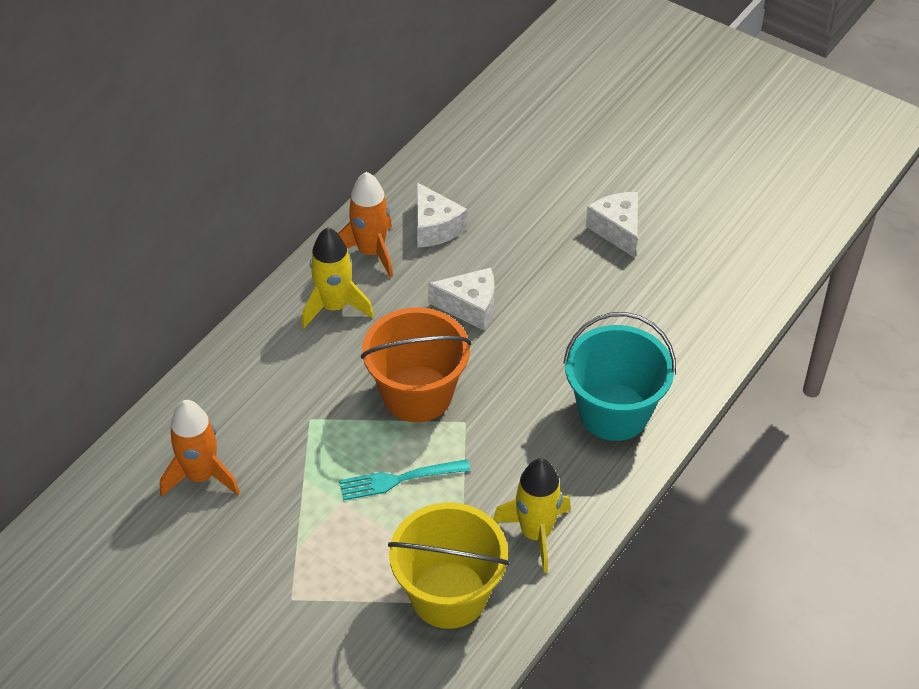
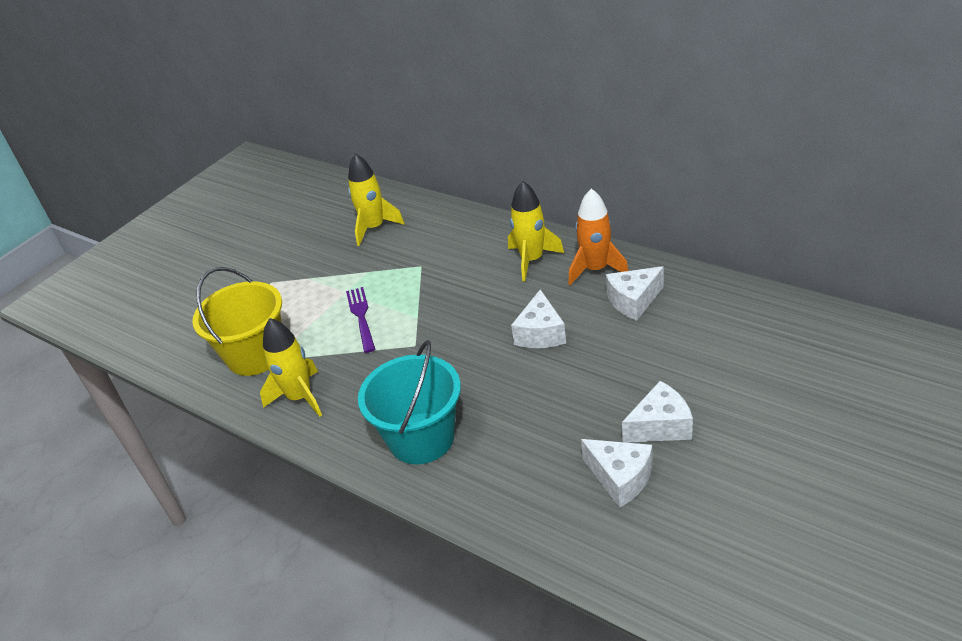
camera: 95 degrees right, 10 degrees down
orange rocket [160,400,240,497] -> yellow rocket [348,153,405,246]
turquoise fork [339,459,470,500] -> purple fork [346,287,375,353]
orange bucket [361,307,471,422] -> none
none -> white cheese [581,439,652,508]

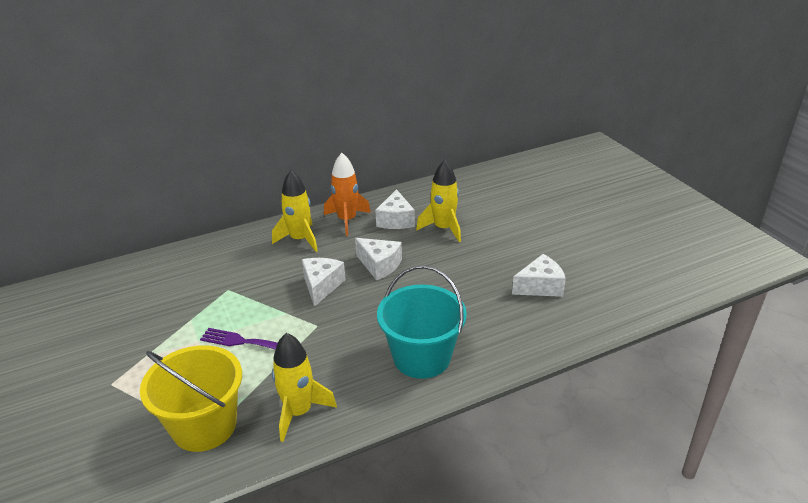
camera: 65 degrees left, 5 degrees down
yellow rocket [348,153,405,246] -> yellow rocket moved to [416,160,461,242]
white cheese [622,381,693,443] -> white cheese moved to [302,258,346,307]

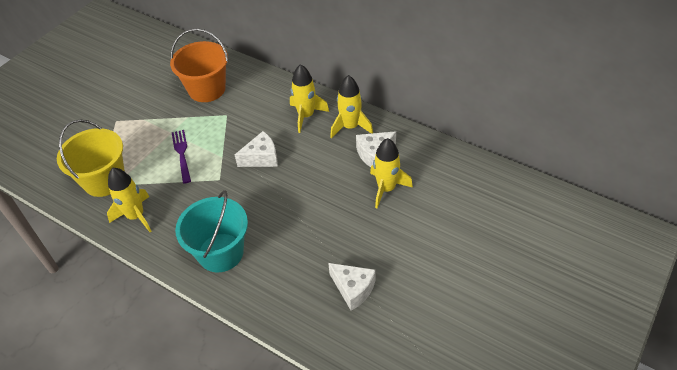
camera: 60 degrees right, 15 degrees up
orange rocket [324,153,371,236] -> yellow rocket [330,75,373,139]
white cheese [355,238,402,280] -> none
none -> orange bucket [170,28,228,102]

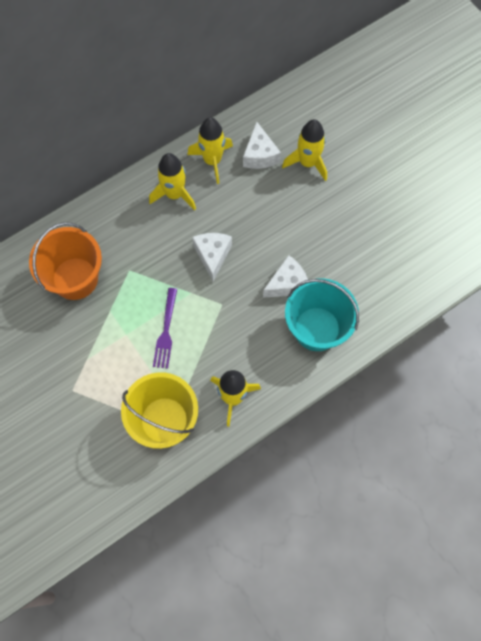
camera: 70 degrees left, 20 degrees up
purple fork [172,130,191,184] -> purple fork turned 90 degrees counterclockwise [153,288,177,369]
white cheese [328,263,375,311] -> white cheese moved to [263,255,308,298]

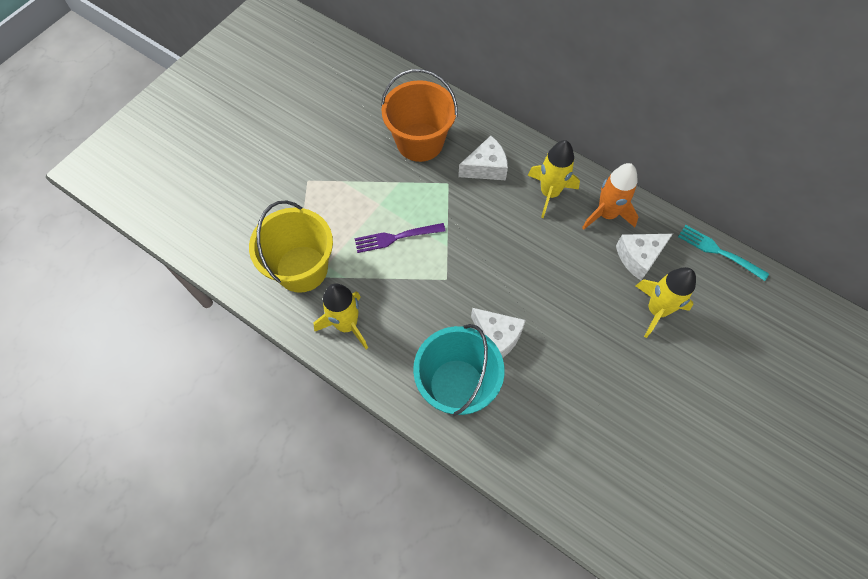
camera: 70 degrees right, 5 degrees down
yellow rocket [188,117,233,184] -> orange rocket [582,163,639,230]
white cheese [192,233,232,282] -> white cheese moved to [458,136,508,180]
none -> turquoise fork [678,225,769,281]

